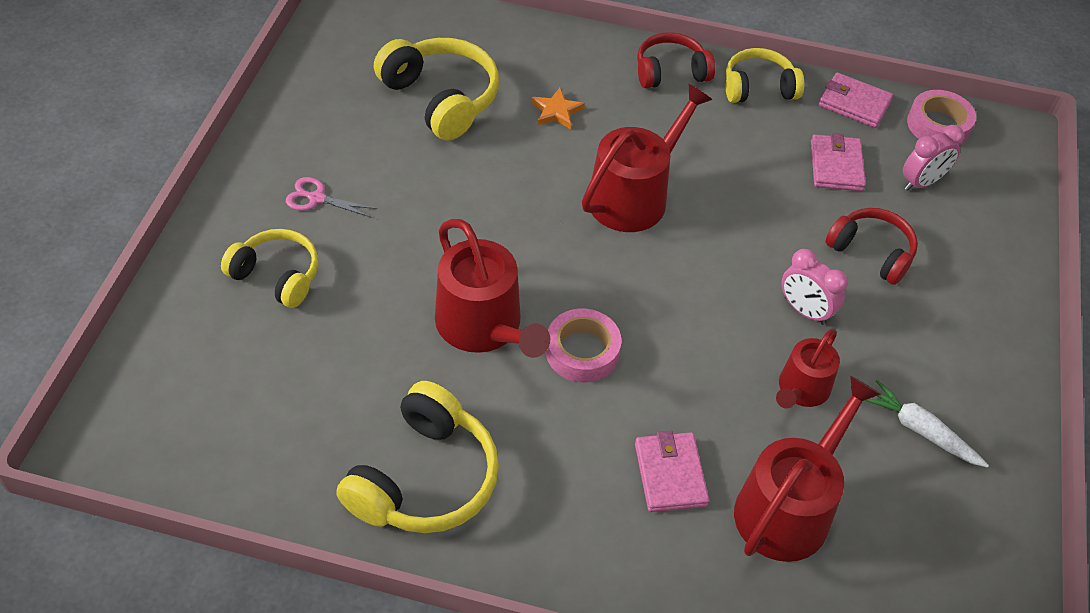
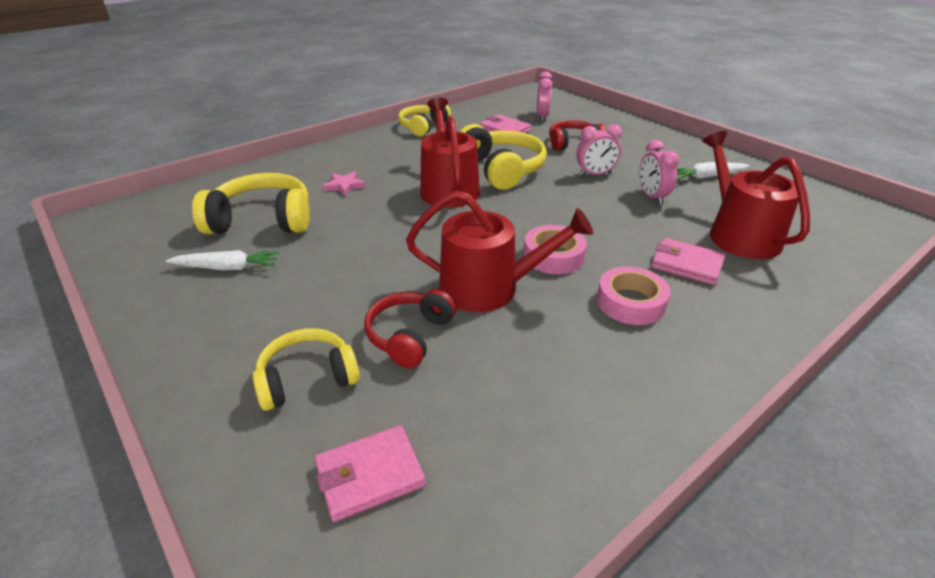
camera: 50 degrees left, 15 degrees down
pink scissors [286,177,377,218] -> none
yellow headphones [336,381,499,533] -> yellow headphones moved to [459,124,547,190]
orange star [531,88,585,129] -> pink star [322,171,366,196]
red headphones [637,32,715,89] -> red headphones moved to [364,288,457,368]
red watering can [776,329,840,408] -> pink clock [639,140,679,205]
pink wallet [819,73,893,128] -> pink wallet moved to [315,425,426,522]
pink tape [907,90,976,145] -> pink tape moved to [597,266,670,325]
none -> white carrot [166,250,280,270]

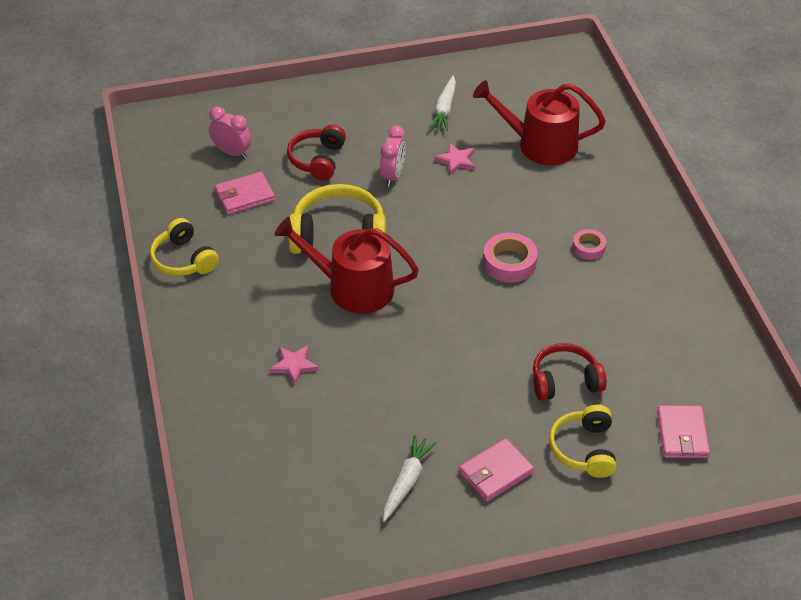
camera: 65 degrees left, 10 degrees up
yellow headphones [192,173,310,234] -> none
red headphones [364,288,457,368] -> red headphones turned 120 degrees clockwise [533,343,607,401]
red watering can [406,190,593,312] -> none
pink tape [597,266,670,325] -> pink tape [572,229,606,260], size x0.62
pink clock [639,140,679,205] -> pink star [434,143,475,175]
pink wallet [651,238,726,285] -> pink wallet moved to [459,438,534,502]

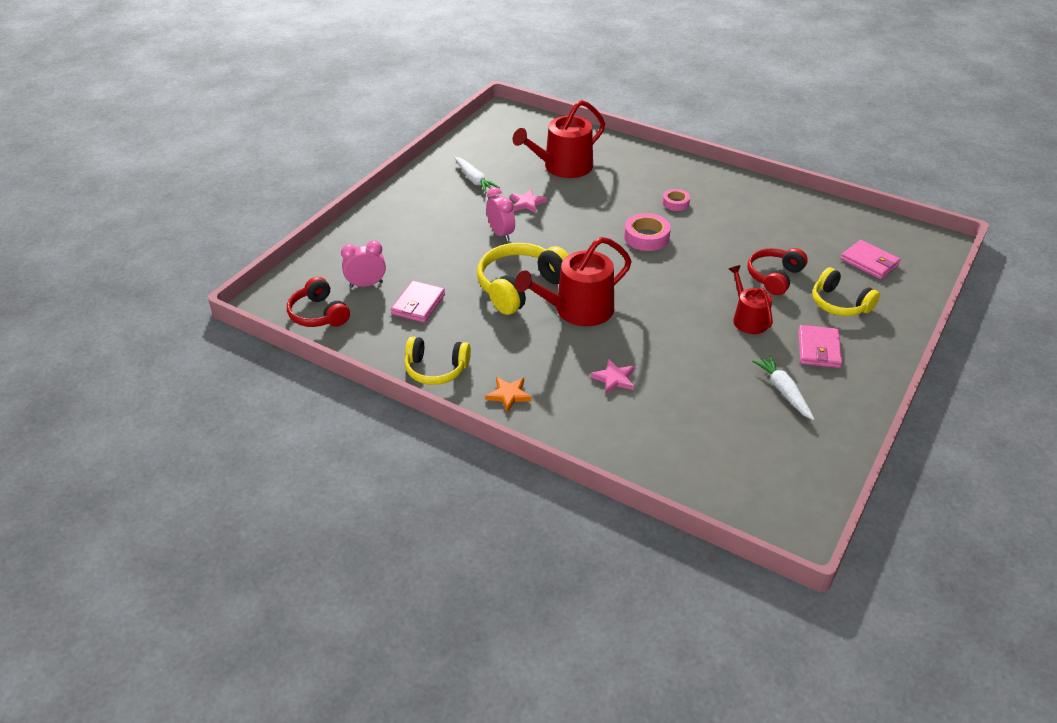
camera: 45 degrees left, 5 degrees down
red headphones [287,125,346,180] -> red headphones moved to [287,277,350,327]
none -> orange star [485,377,532,412]
none -> red watering can [729,265,773,334]

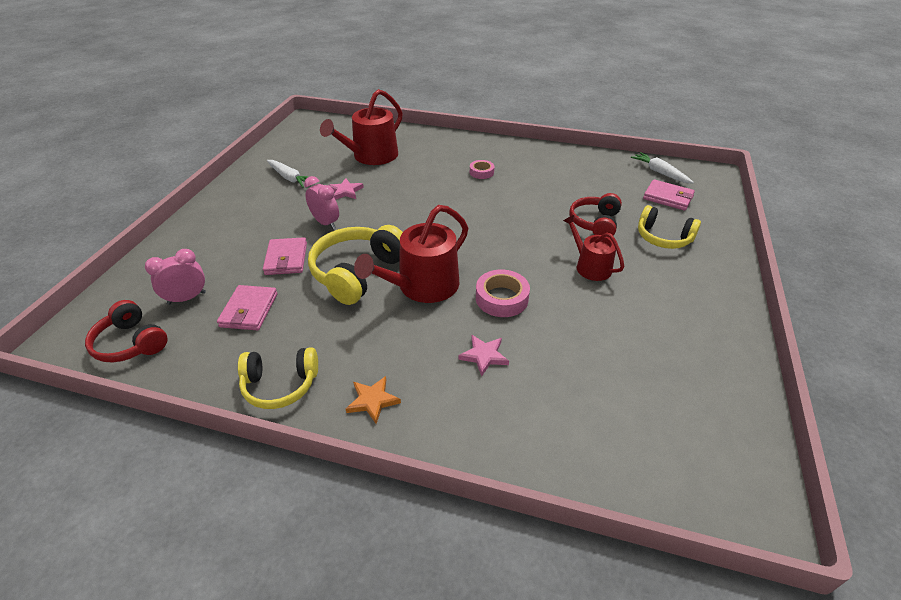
camera: 15 degrees left, 0 degrees up
pink tape [624,213,671,251] -> pink tape moved to [476,270,530,317]
white carrot [752,355,815,420] -> white carrot moved to [631,152,694,184]
pink wallet [798,325,842,368] -> pink wallet moved to [263,237,307,275]

